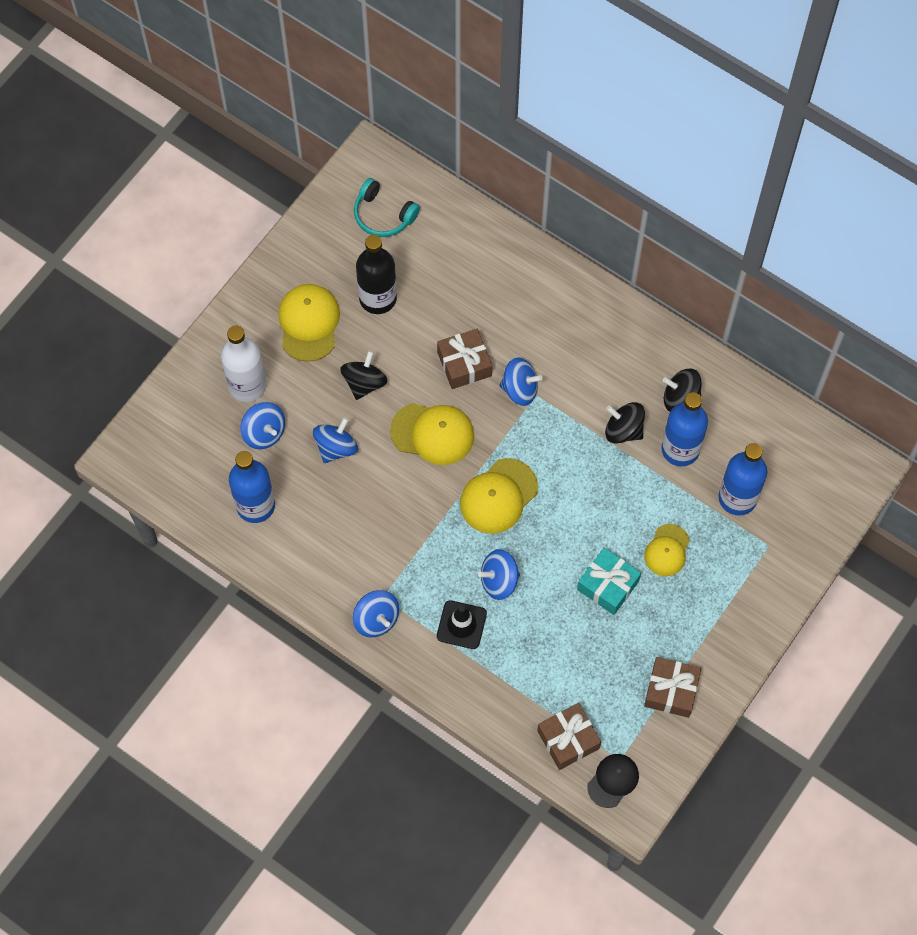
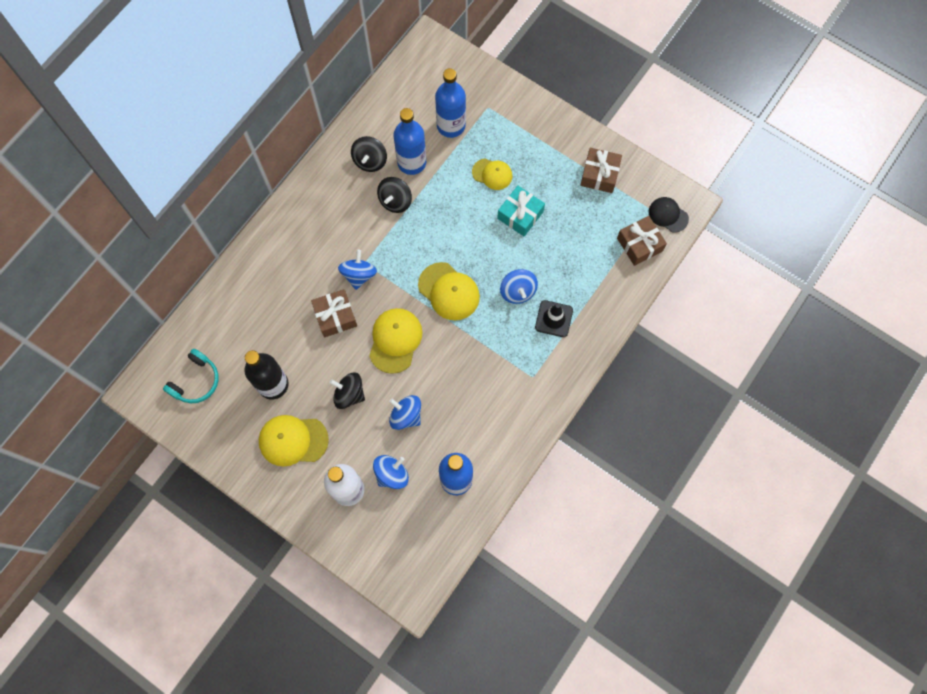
camera: 90 degrees left, 5 degrees up
blue spinning top [353,590,399,638] -> none

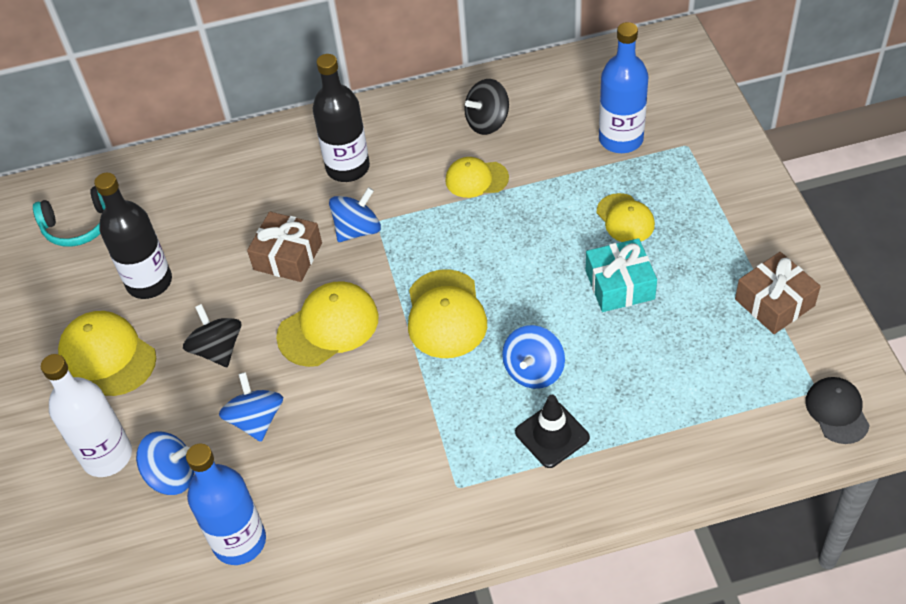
camera: 45 degrees right, 20 degrees down
black spinning top [377,177,412,213] -> yellow cap [445,157,509,198]
blue bottle [393,108,426,175] -> none
brown gift [617,216,667,266] -> none
none -> black bottle [313,54,370,182]

